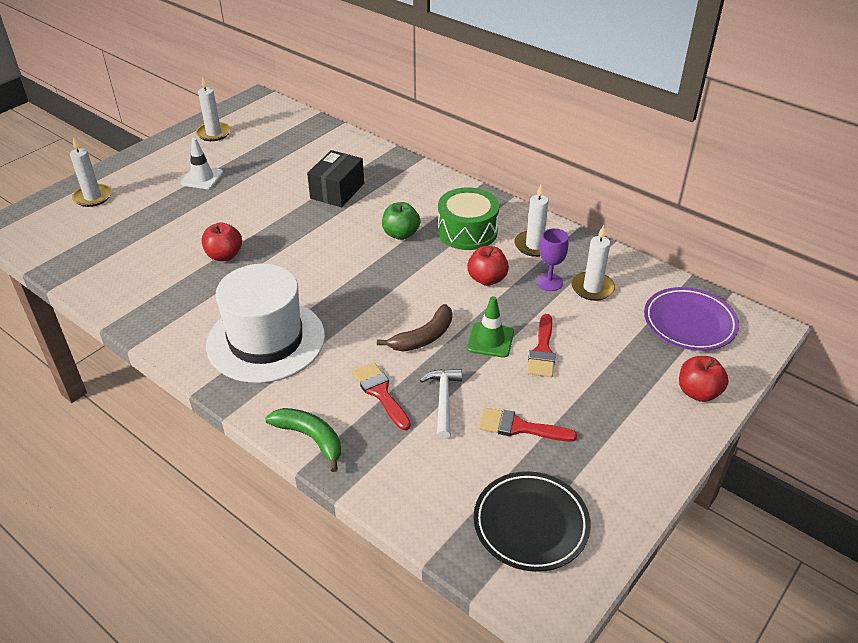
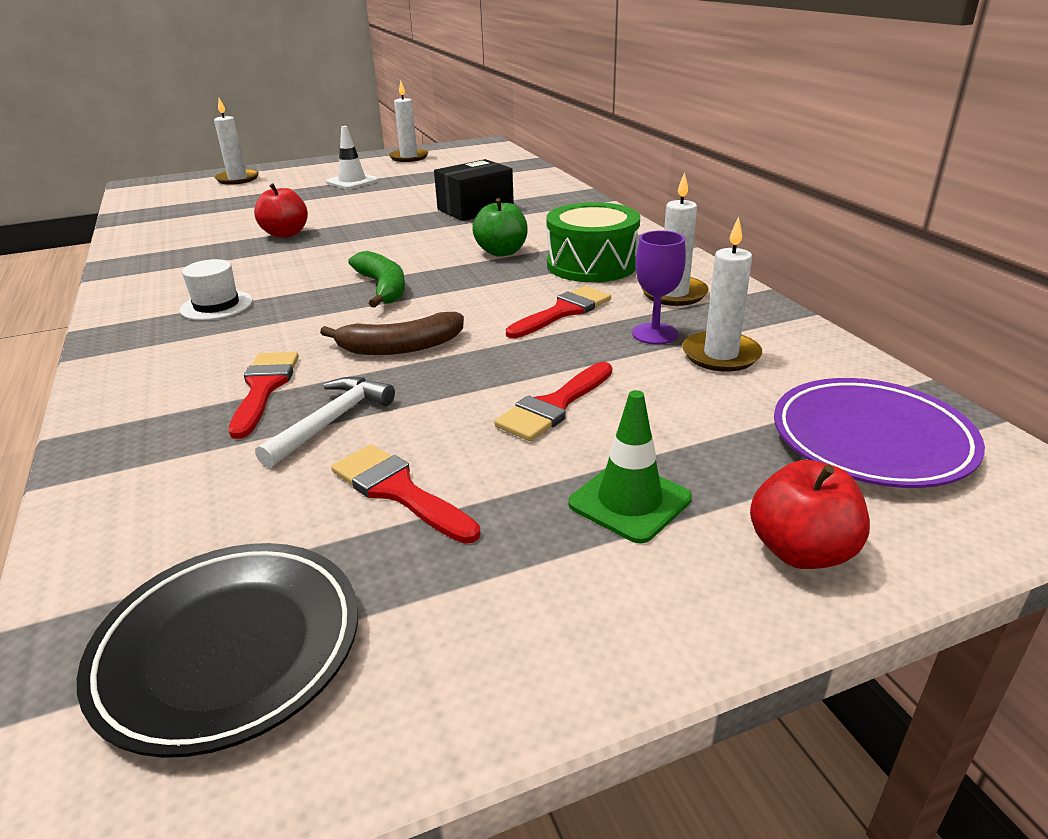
camera: 30 degrees right, 10 degrees down
white hat [206,264,325,383] -> white hat [180,259,253,320], size x0.42
green banana [265,408,341,472] -> green banana moved to [348,251,405,308]
red apple [467,246,509,286] -> red brush [506,286,611,338]
green traffic cone [467,296,514,358] -> green traffic cone moved to [568,390,692,544]

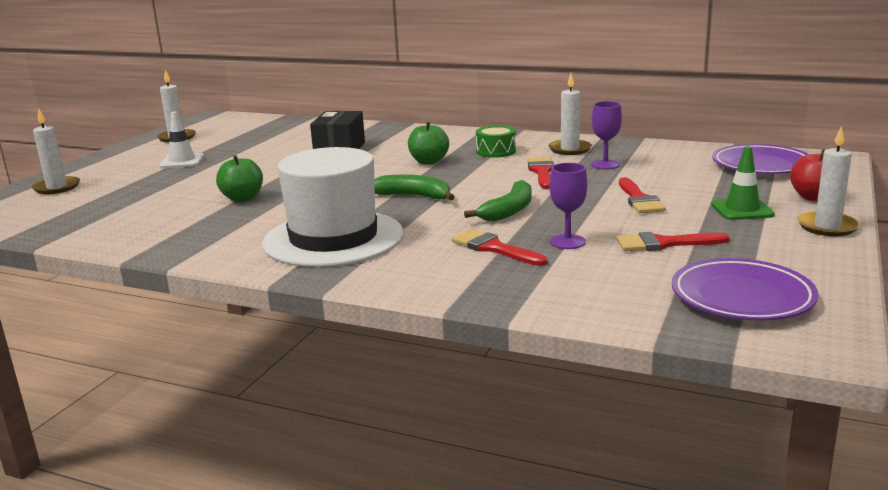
camera: 45 degrees left, 10 degrees down
black plate [77,543,358,758] -> purple plate [672,258,819,321]
white hat [180,259,253,320] -> white hat [262,147,404,267], size x2.40
red apple [254,183,308,238] -> green apple [216,155,263,202]
white hammer [255,377,395,468] -> purple goblet [550,163,587,249]
brown banana [320,312,464,355] -> green banana [464,180,532,221]
green drum [546,202,640,282] -> green drum [476,125,516,158], size x0.62
white candle [682,217,762,372] -> white candle moved to [798,126,860,236]

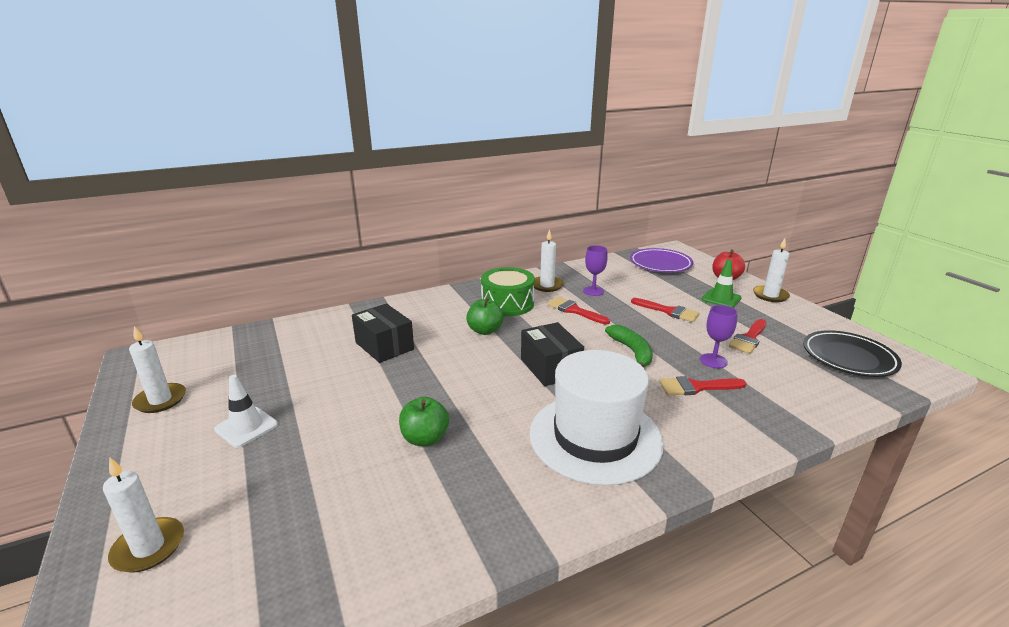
camera: 50 degrees left, 5 degrees up
green banana [374,174,454,200] -> black box [521,322,584,386]
green drum [476,125,516,158] -> green drum [481,267,535,316], size x1.61
purple plate [672,258,819,321] -> black plate [803,330,902,377]

